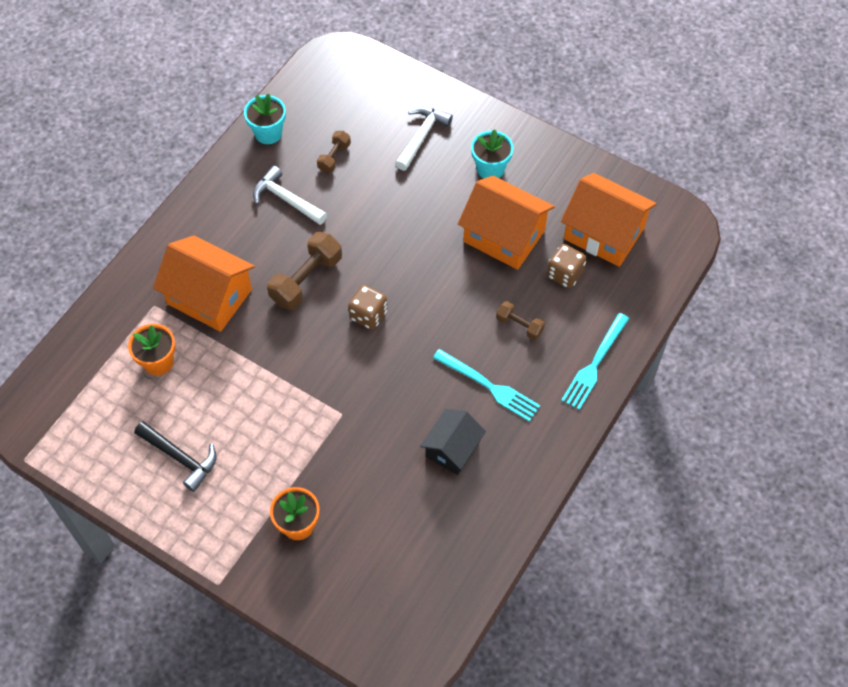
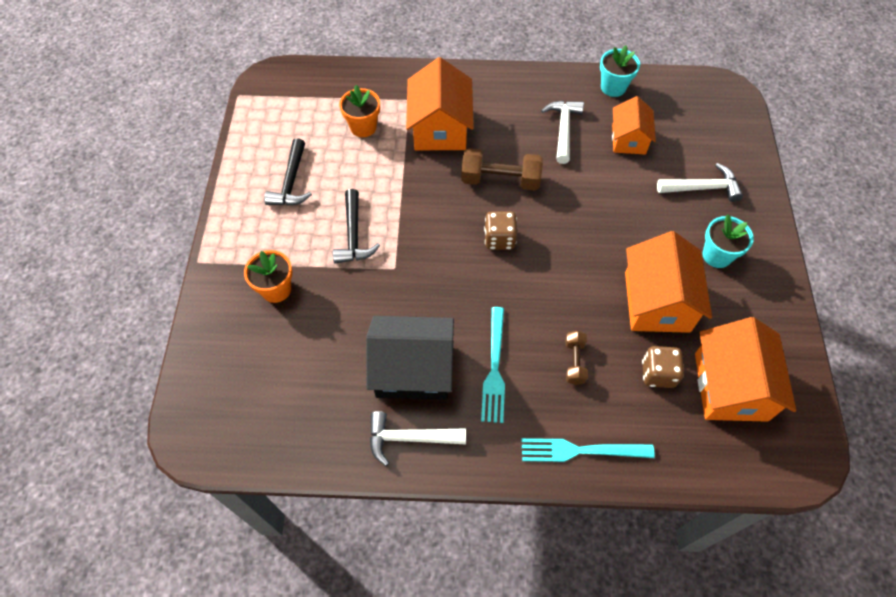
camera: 60 degrees right, 0 degrees up
brown dumbbell [317,131,351,173] -> orange house [612,96,656,155]
black house [420,409,486,475] -> black house [366,316,454,400], size x1.60
none -> black hammer [333,189,380,264]
none -> white hammer [370,411,466,466]

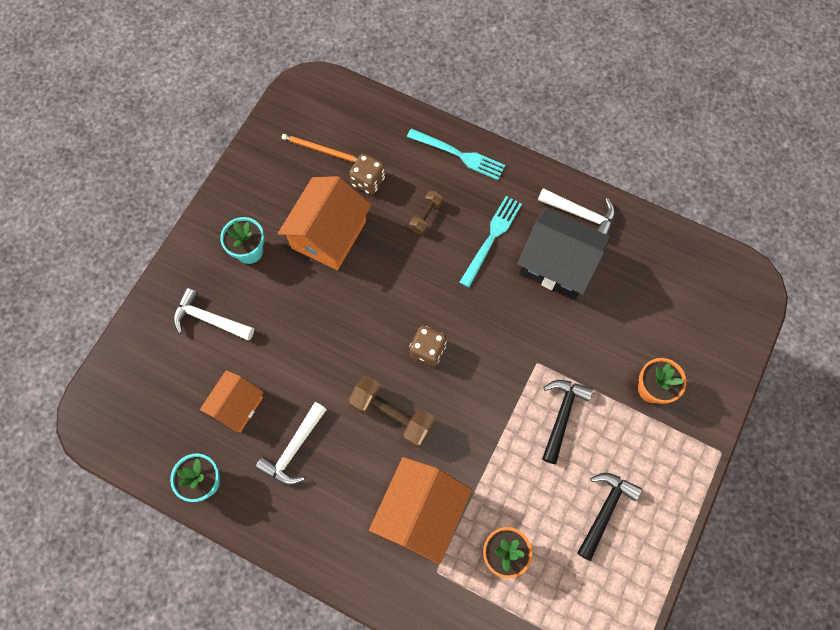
camera: 155 degrees left, 10 degrees up
orange house [695,317,796,422] -> orange pencil [282,134,358,162]

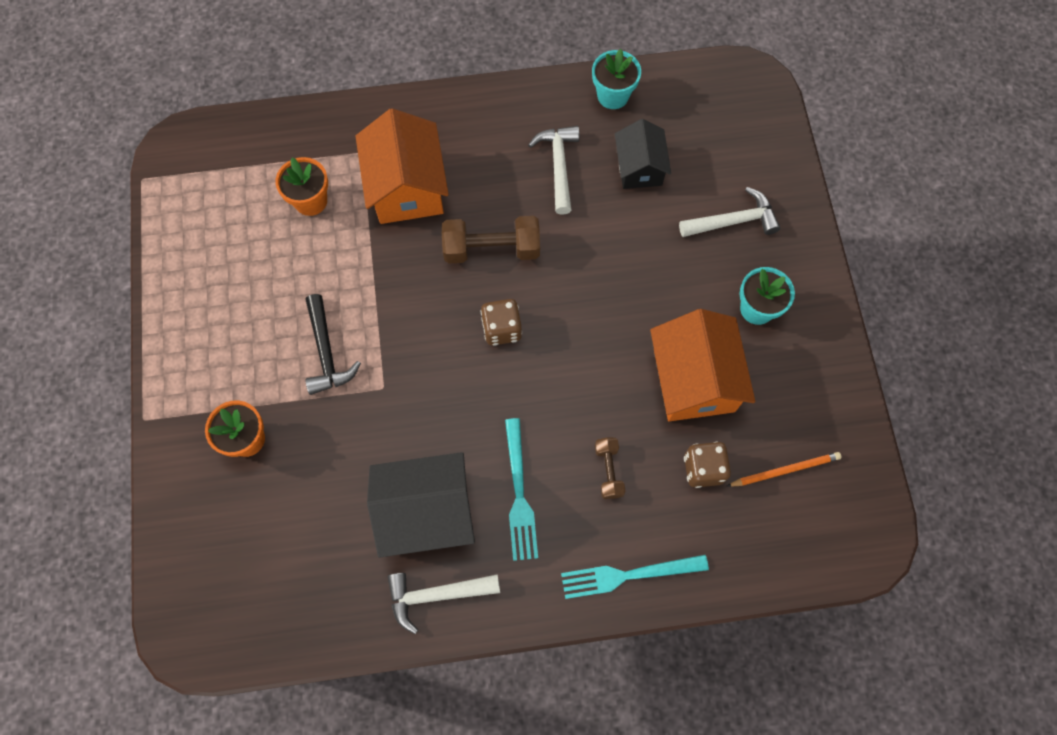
camera: 145 degrees right, 0 degrees up
orange house [200,370,264,432] -> black house [615,119,671,189]
black hammer [577,473,642,561] -> none

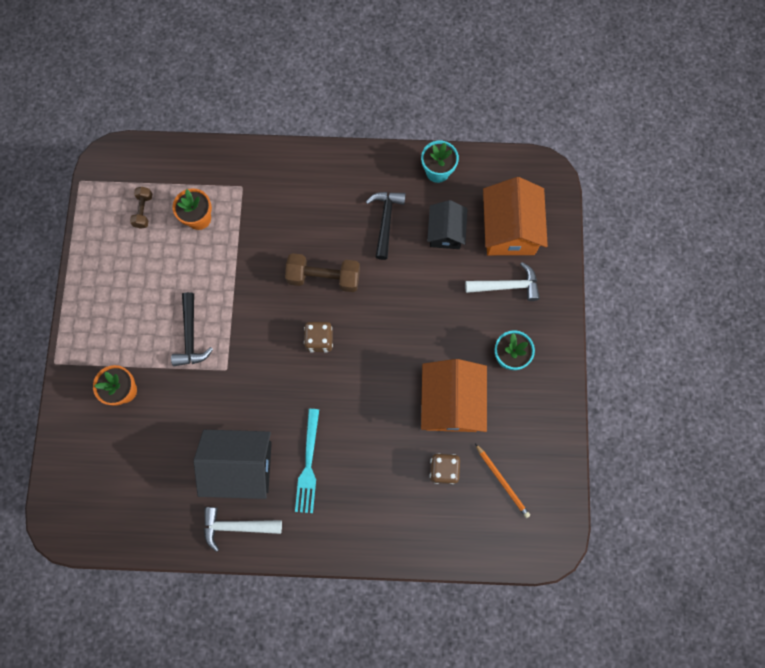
camera: 10 degrees right, 5 degrees up
orange house [356,108,449,224] -> orange house moved to [483,177,548,255]
white hammer [528,126,580,215] -> black hammer [366,192,406,260]
turquoise fork [561,555,709,599] -> none
brown dumbbell [595,437,626,499] -> brown dumbbell moved to [130,187,152,229]
orange pencil [727,452,841,487] -> orange pencil turned 60 degrees clockwise [475,444,530,518]

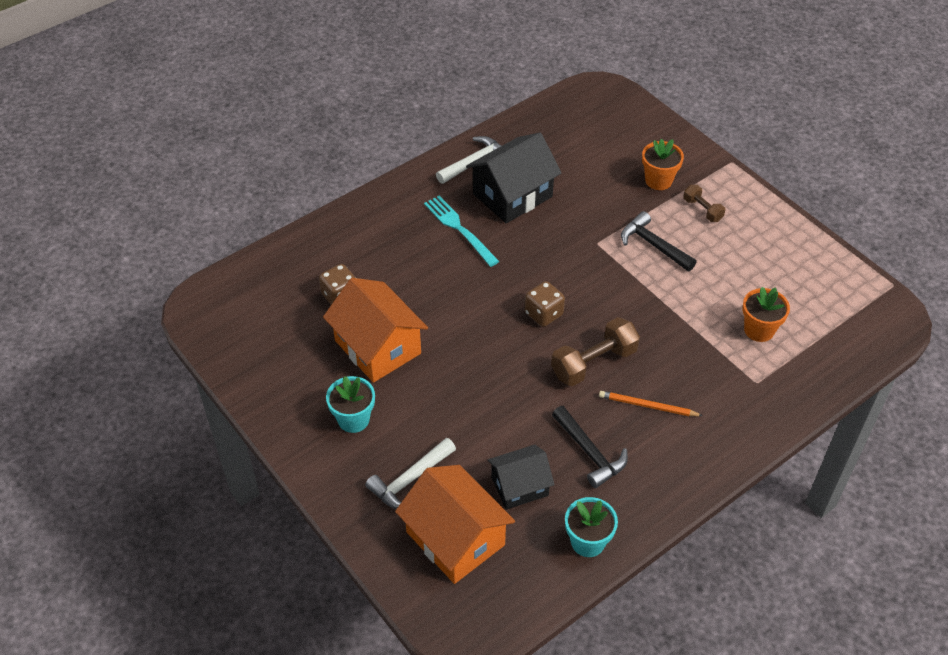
camera: 140 degrees right, 25 degrees down
brown dumbbell [130,187,152,229] -> brown dumbbell moved to [683,185,725,222]
black house [427,200,468,249] -> black house turned 75 degrees counterclockwise [487,445,555,510]
orange pencil [475,444,530,518] -> orange pencil moved to [599,391,703,416]

